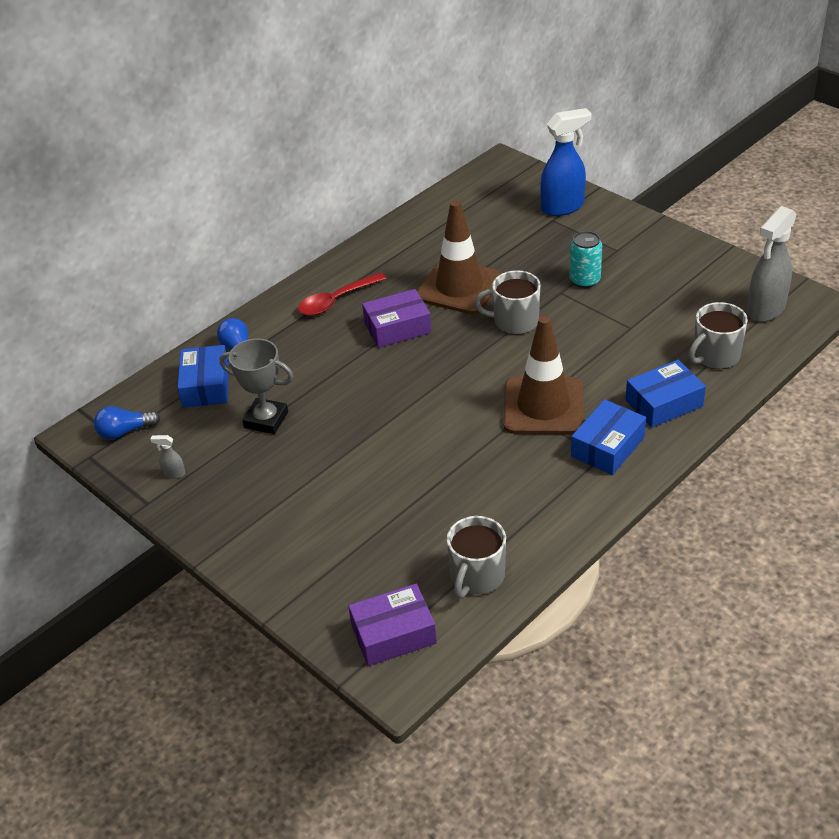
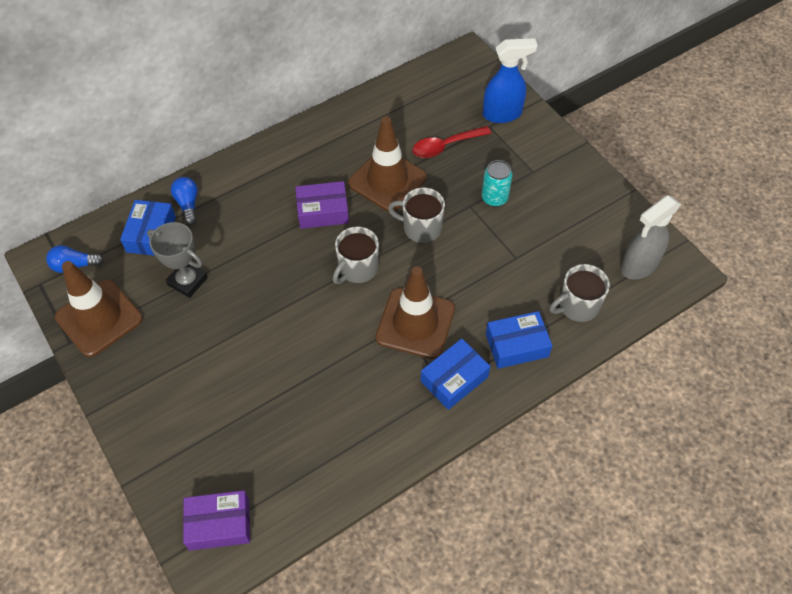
camera: 10 degrees right, 15 degrees up
grey spray bottle [150,435,185,479] -> brown traffic cone [55,261,143,357]
red spoon [298,272,387,316] -> red spoon moved to [413,126,491,158]
grey mug [447,516,506,599] -> grey mug moved to [333,226,379,284]

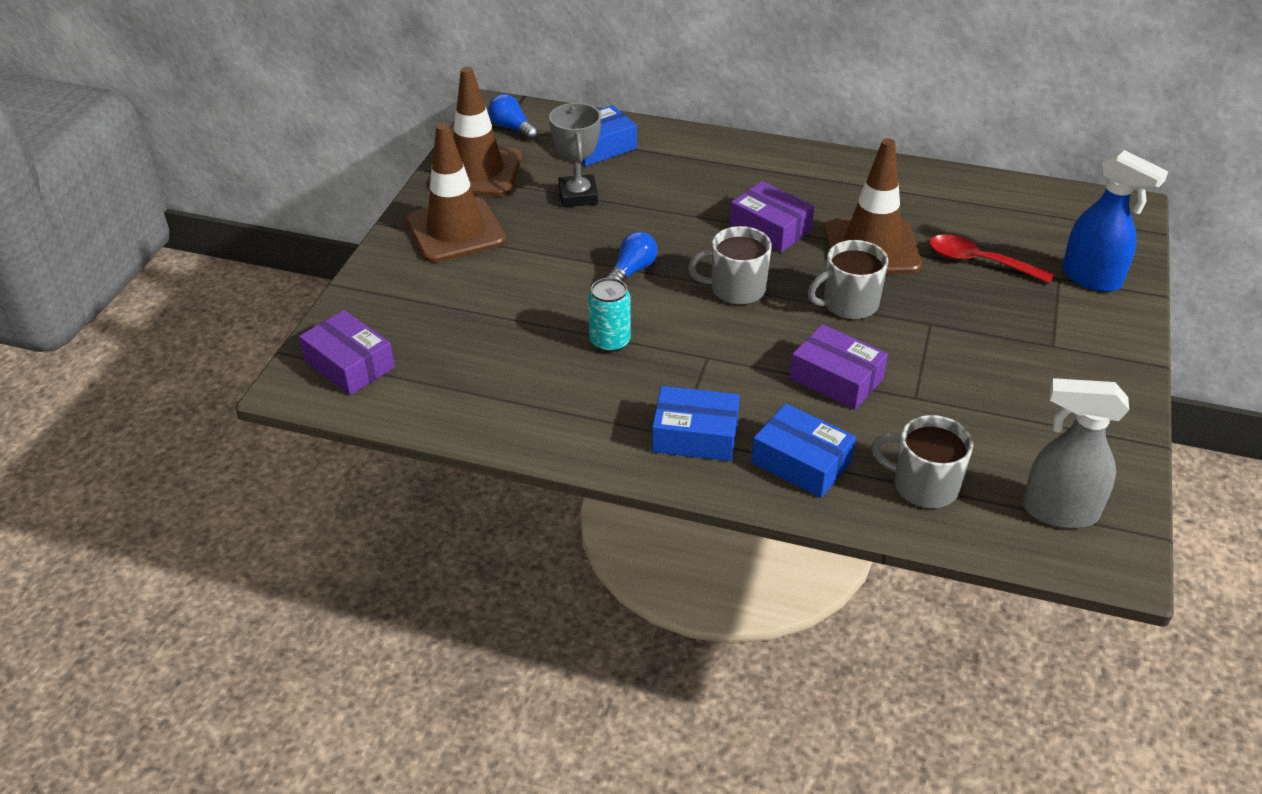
camera: 50 degrees right, 15 degrees down
blue light bulb [171,177,198,225] -> blue light bulb moved to [606,231,657,282]
brown traffic cone [375,266,455,359] -> brown traffic cone moved to [406,123,506,263]
grey mug [388,187,445,243] -> grey mug turned 90 degrees counterclockwise [808,240,888,320]
turquoise can [482,160,513,207] -> turquoise can moved to [588,278,631,352]
none -> purple box [790,324,888,410]

